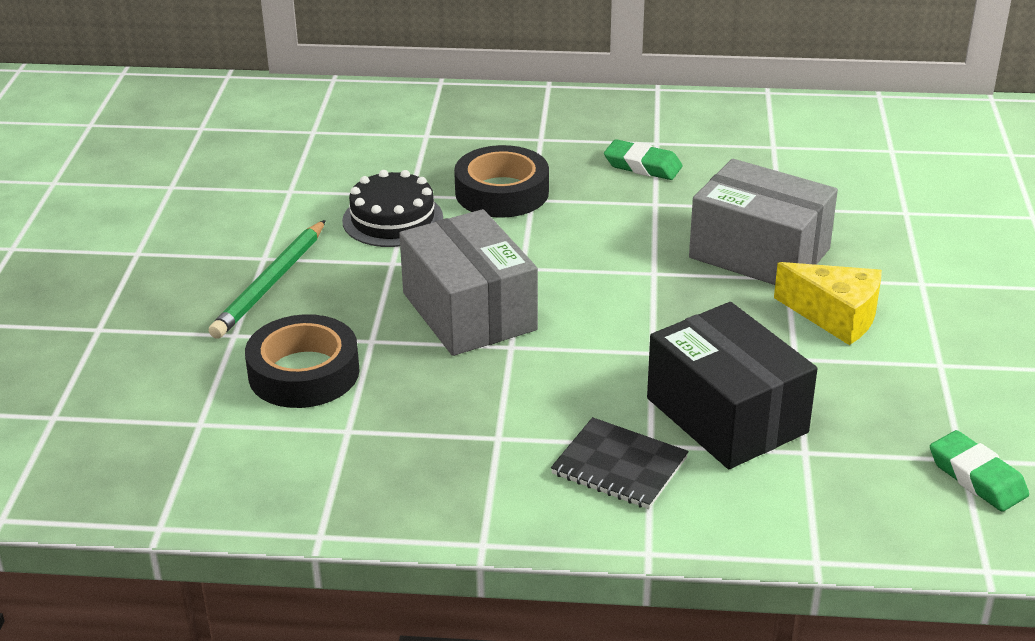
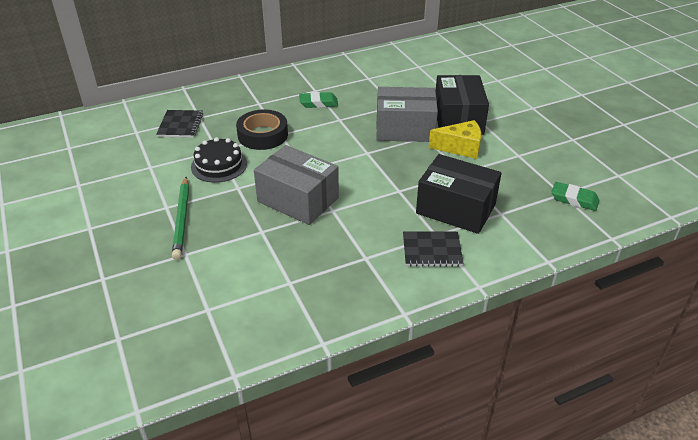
camera: 30 degrees left, 5 degrees up
black tape [245,314,360,408] -> none
none -> black notebook [156,110,203,138]
none -> black box [436,75,489,135]

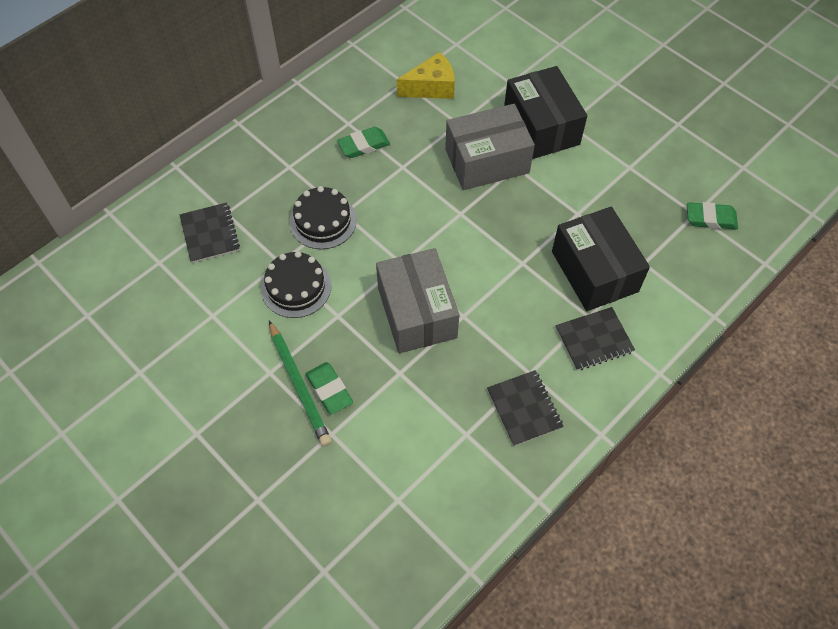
camera: 20 degrees left, 20 degrees up
black tape [236,109,288,150] -> black cake [289,186,357,249]
grey box [254,145,339,225] -> grey box turned 60 degrees clockwise [376,248,459,353]
black box [416,154,502,234] -> black box turned 60 degrees clockwise [552,207,650,311]
yellow cheese [429,120,481,159] -> yellow cheese moved to [397,52,455,99]
none -> green eraser [306,362,353,414]
none -> black notebook [487,370,564,446]

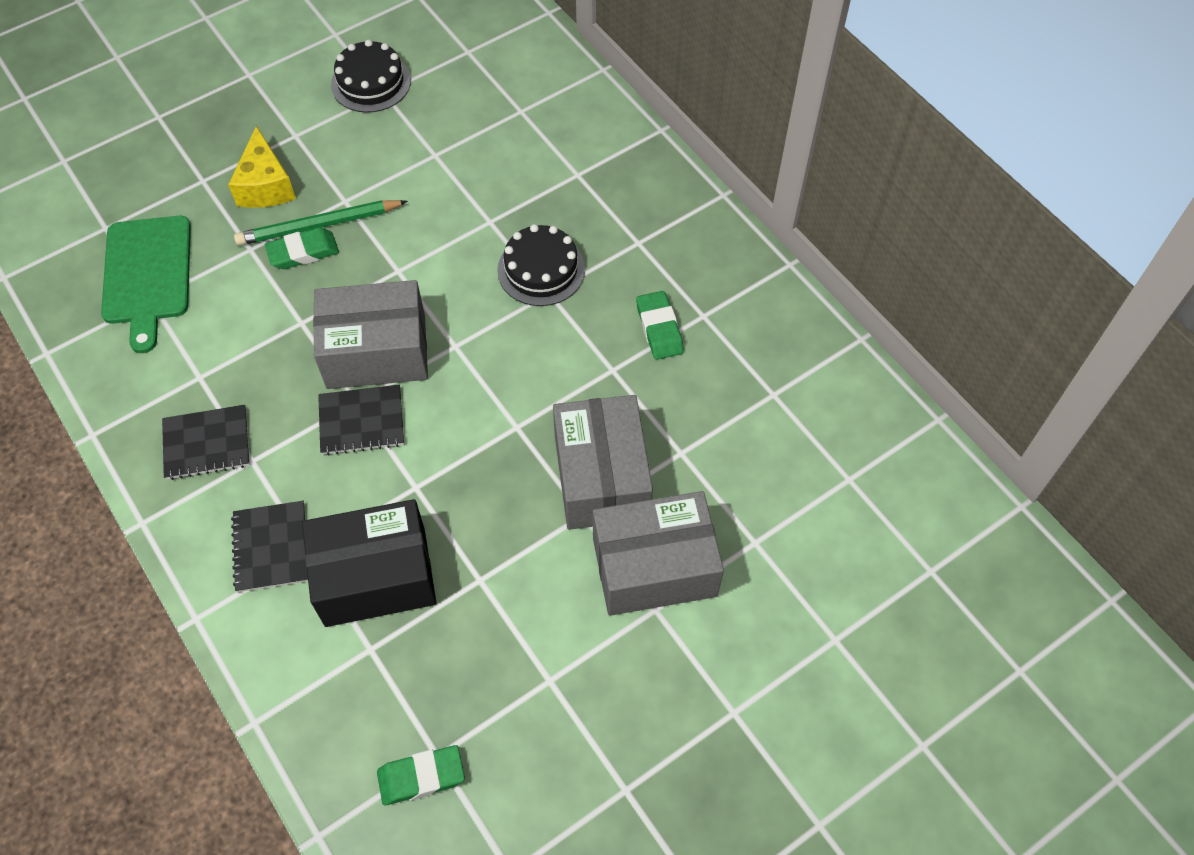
camera: 100 degrees right, 0 degrees up
black notebook [180,203,240,263] -> black notebook moved to [318,385,404,455]
black cake [261,251,331,318] -> black cake moved to [331,39,411,113]
yellow cheese [397,52,455,99] -> yellow cheese moved to [228,126,296,208]
black box [504,66,587,159] -> grey box [593,491,724,616]
green eraser [687,202,738,229] -> green eraser turned 60 degrees clockwise [377,745,465,805]
none -> green cutting board [101,216,191,353]

